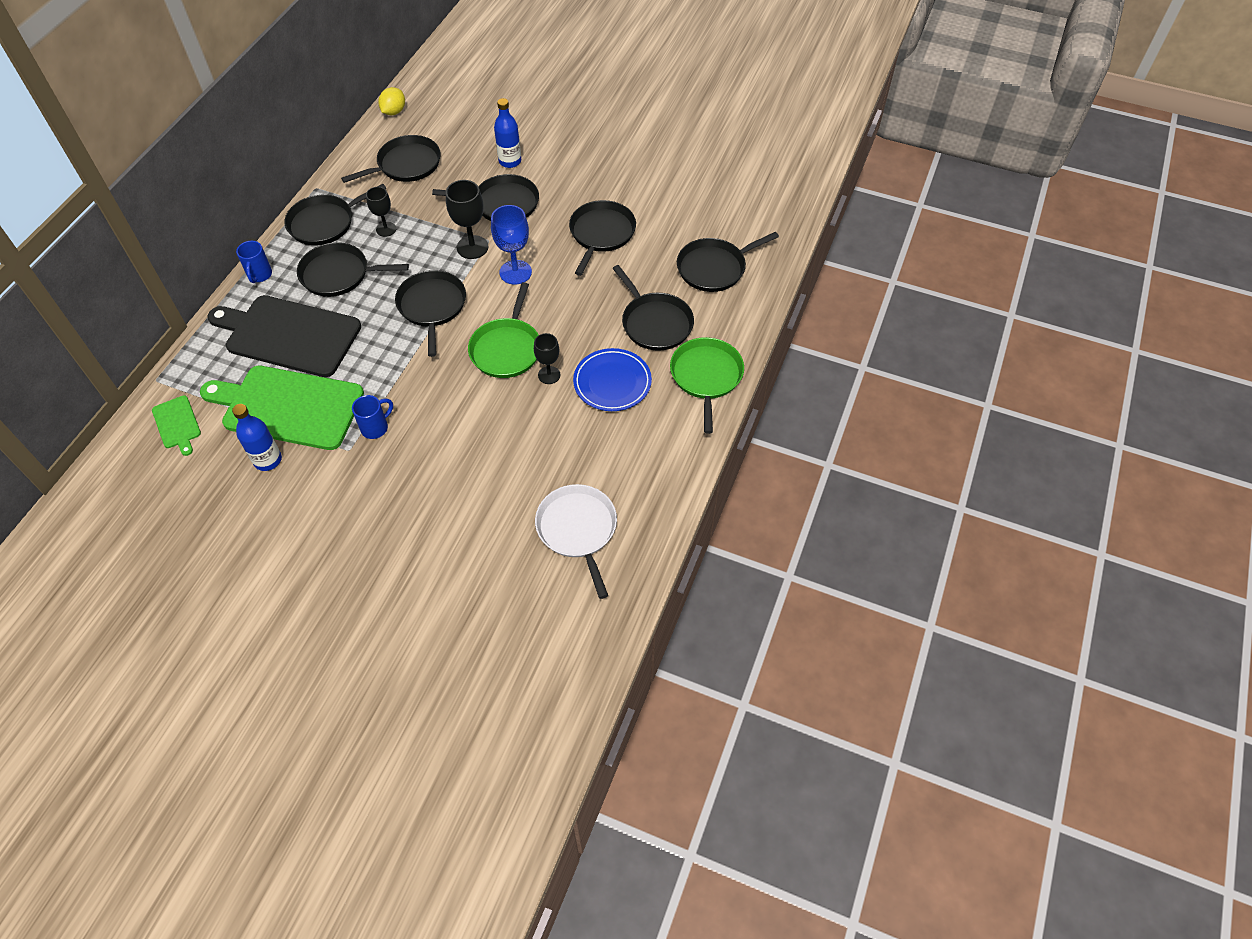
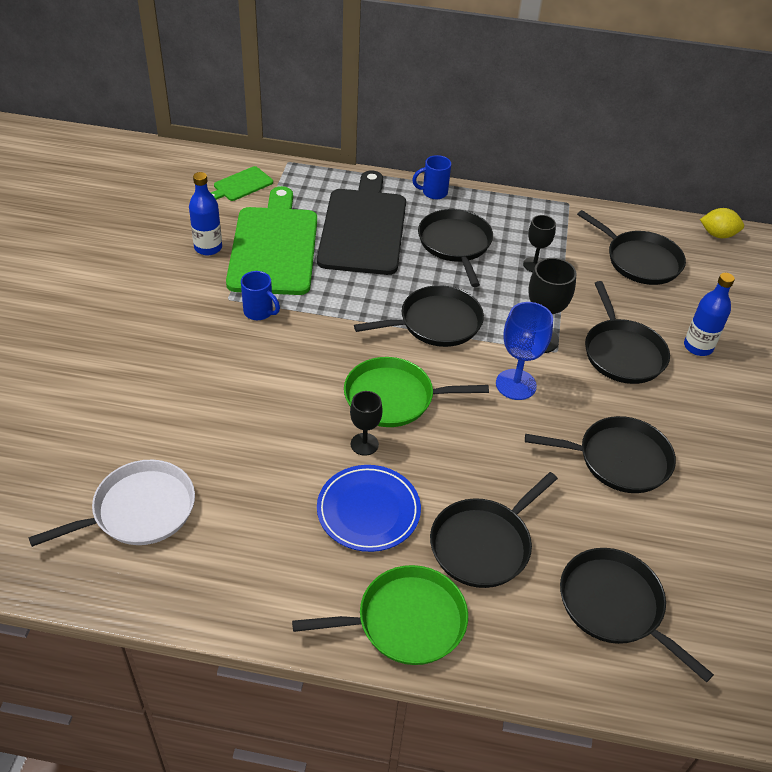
camera: 75 degrees right, 10 degrees down
black pan [285,184,386,246] -> none

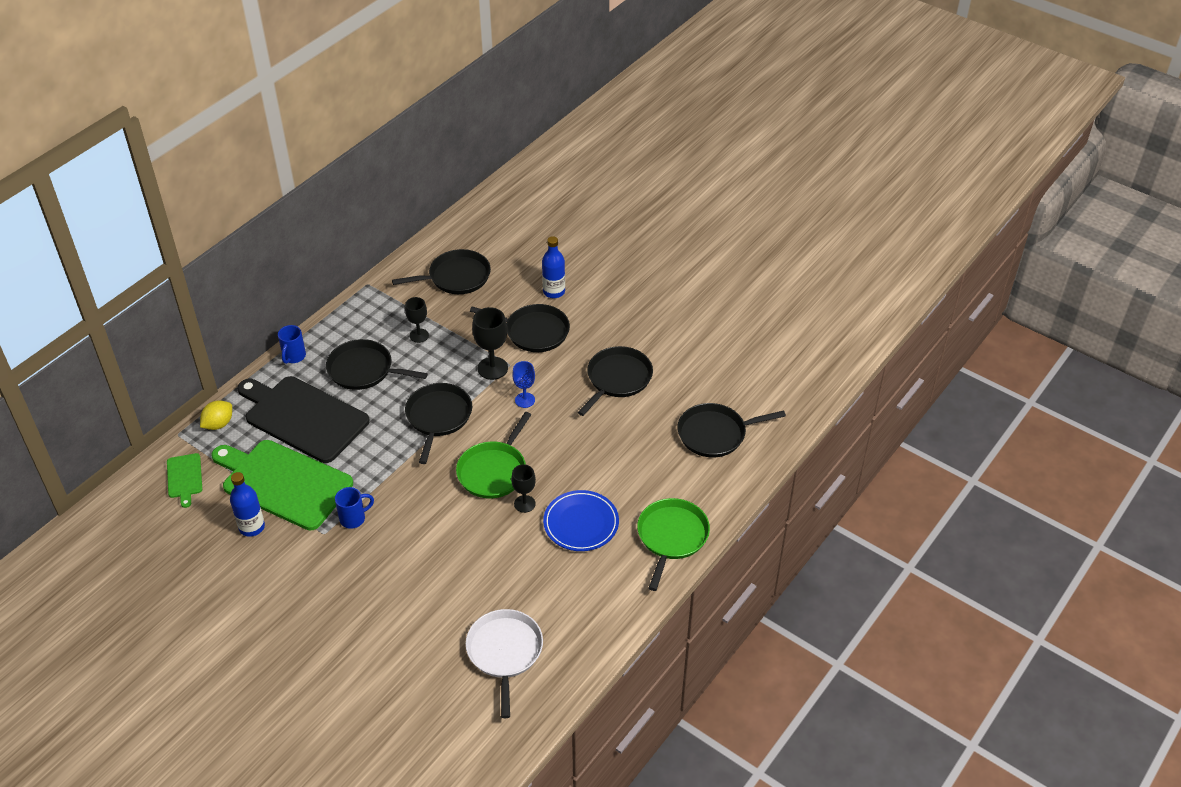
camera: 60 degrees left, 0 degrees up
black pan [430,472,558,588] -> none
blue goblet [496,302,553,400] -> blue goblet [512,361,535,408], size x0.65
yellow lemon [700,208,744,238] -> yellow lemon moved to [200,400,232,430]

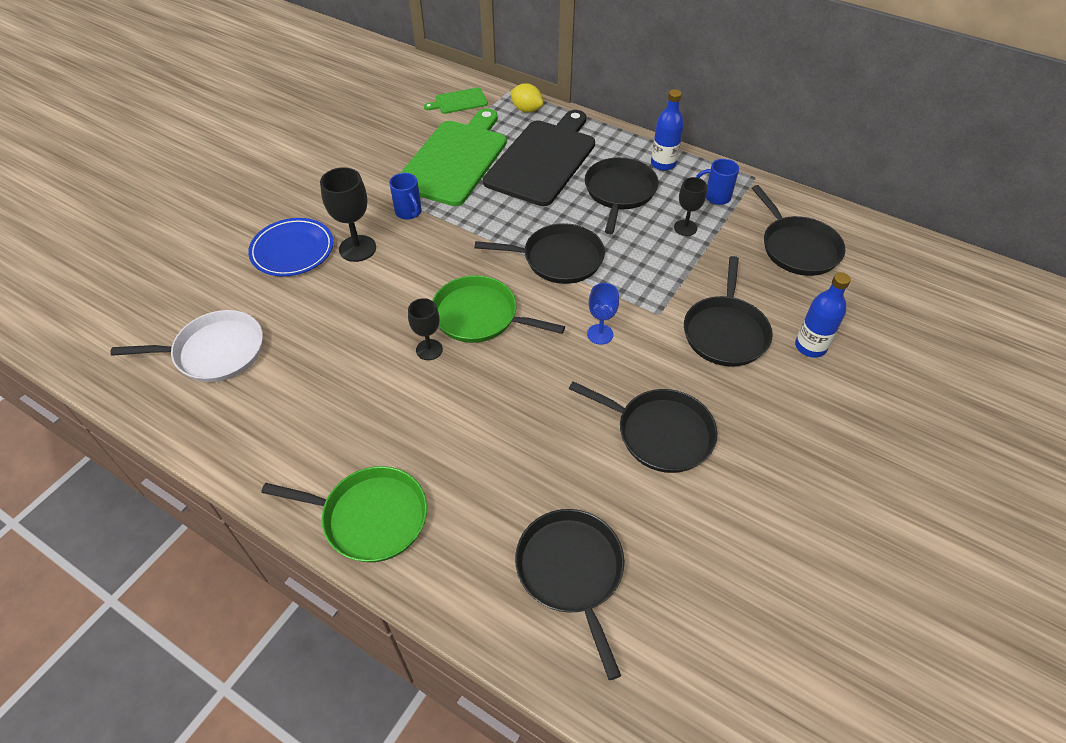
camera: 85 degrees right, 5 degrees up
blue bottle [230,472,265,537] -> blue bottle moved to [651,89,684,171]
blue mug [278,325,306,364] -> blue mug moved to [696,159,739,205]
black goblet [472,307,508,380] -> black goblet moved to [320,167,376,262]
blue plate [543,490,619,551] -> blue plate moved to [248,218,334,276]

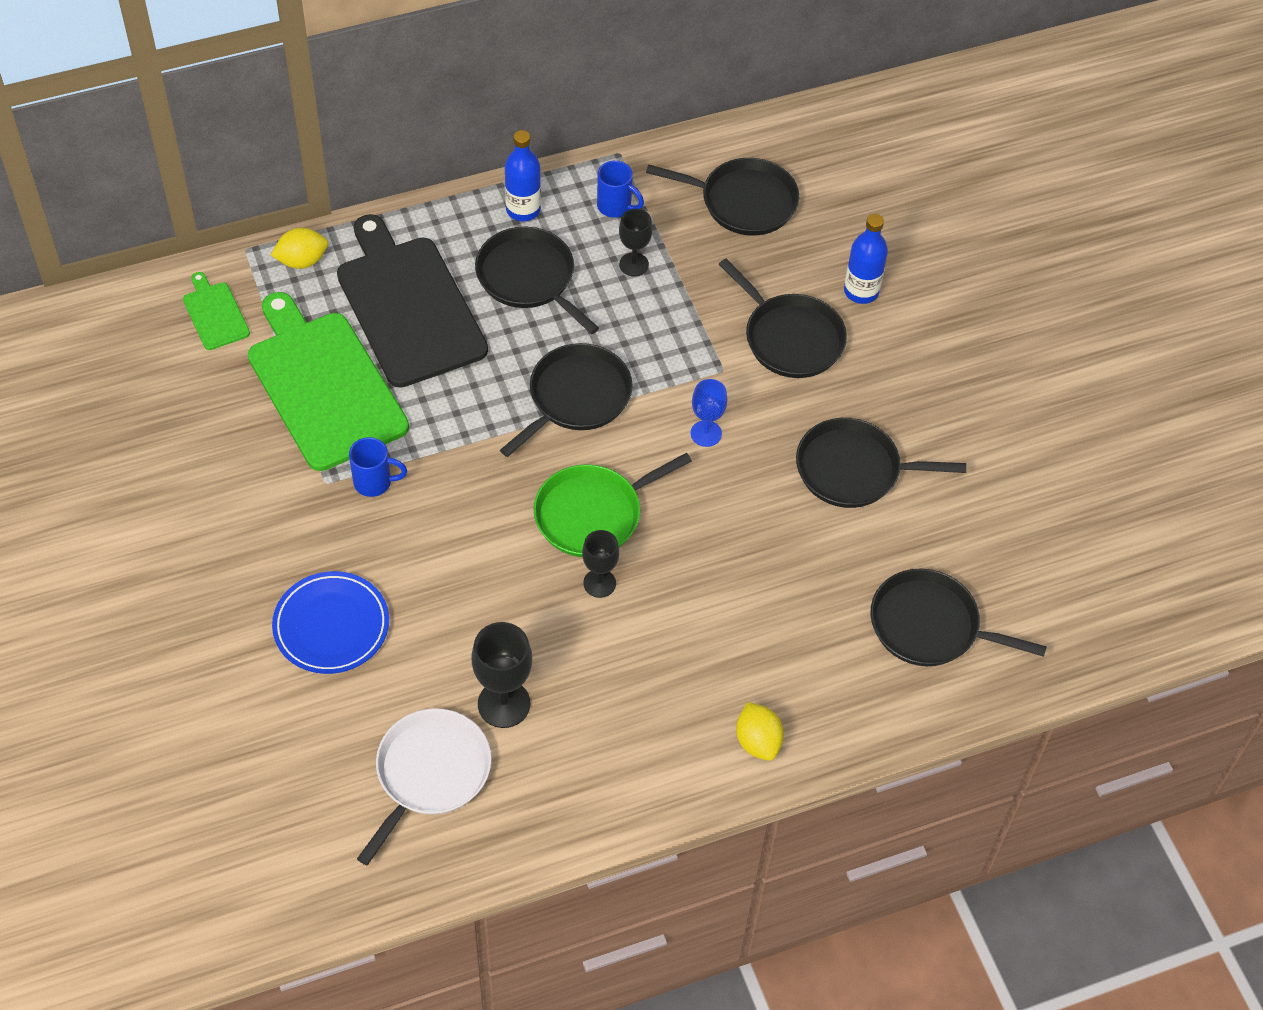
camera: 55 degrees left, 5 degrees up
green pan [261,466,427,562] -> yellow lemon [736,702,784,761]
black goblet [320,167,376,262] -> black goblet moved to [472,622,532,728]
green cutting board [424,88,488,114] -> green cutting board turned 135 degrees clockwise [183,272,250,350]
black pan [569,381,717,473] -> black pan turned 150 degrees counterclockwise [796,418,966,508]
blue mug [696,159,739,205] -> blue mug turned 105 degrees counterclockwise [597,161,644,218]

